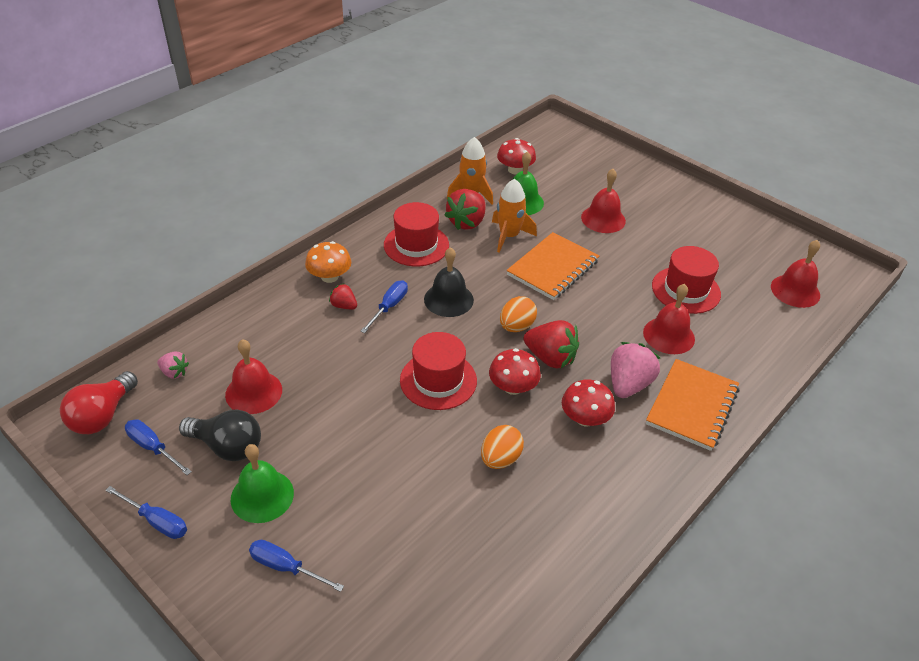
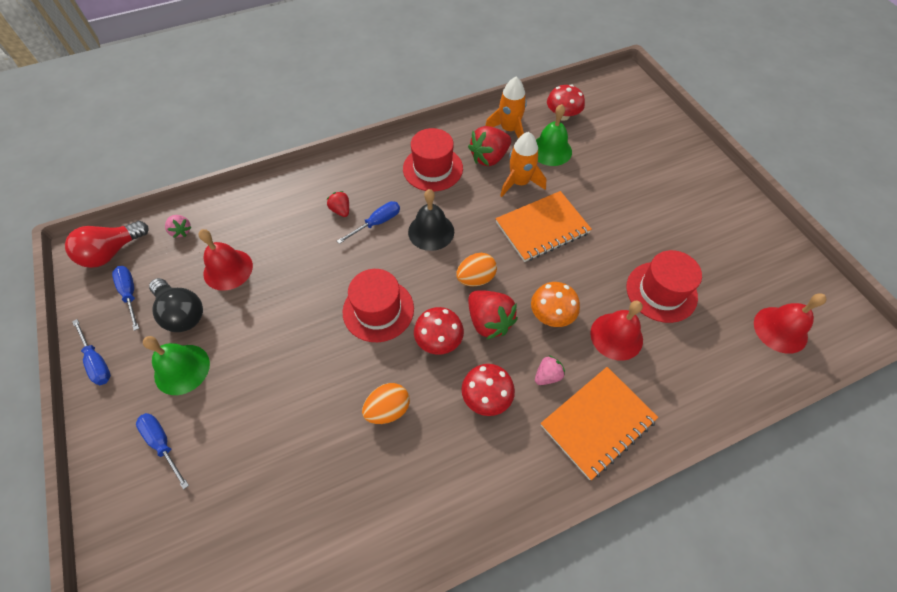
camera: 25 degrees right, 15 degrees up
orange mushroom [305,241,351,283] -> orange mushroom moved to [531,282,580,327]
red bell [581,169,626,233] -> none
pink strawberry [611,342,660,398] -> pink strawberry [535,355,565,385], size x0.55

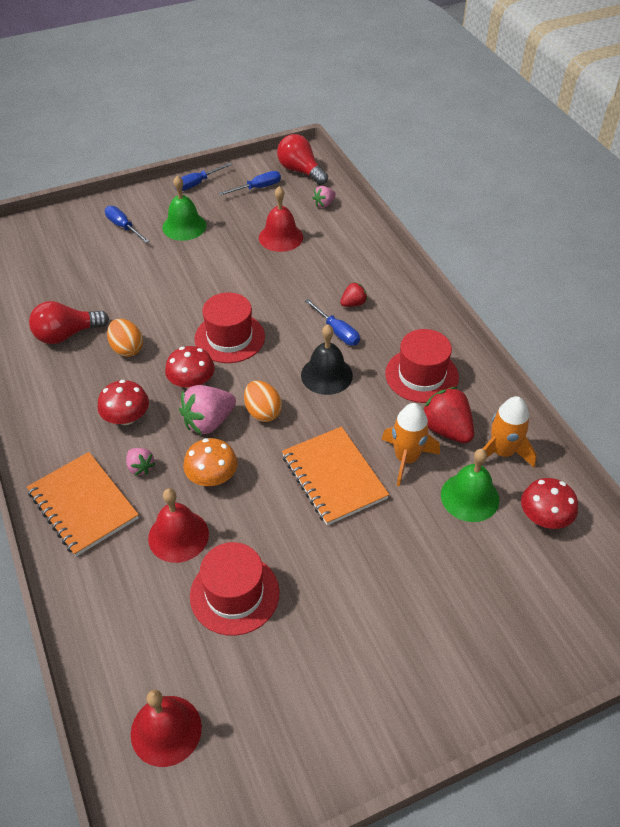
camera: 90 degrees right, 10 degrees down
blue screwdriver [136,413,189,490] -> blue screwdriver turned 90 degrees counterclockwise [105,206,149,243]
black light bulb [149,278,203,332] -> none
red strawberry [468,290,518,340] -> pink strawberry [179,385,236,435]
none -> red light bulb [29,301,109,344]

